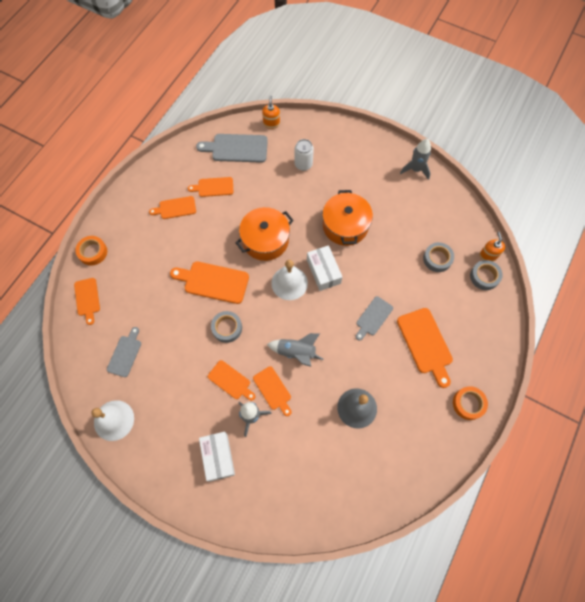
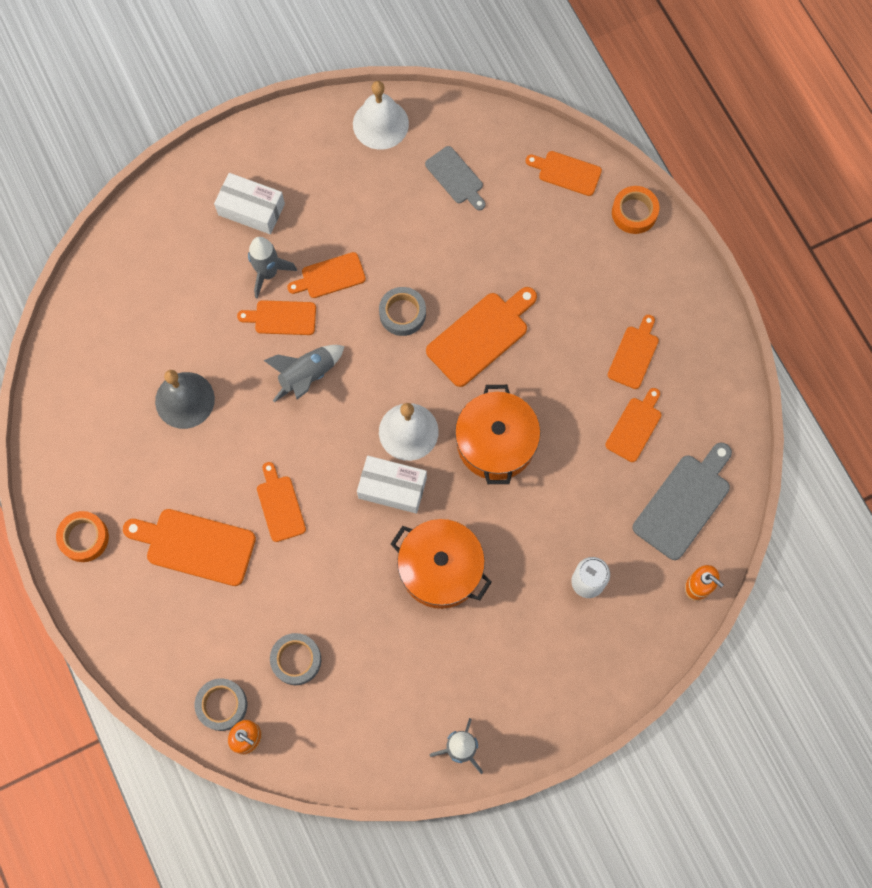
camera: 125 degrees right, 5 degrees up
grey cutting board [356,296,393,341] -> orange cutting board [257,462,306,542]

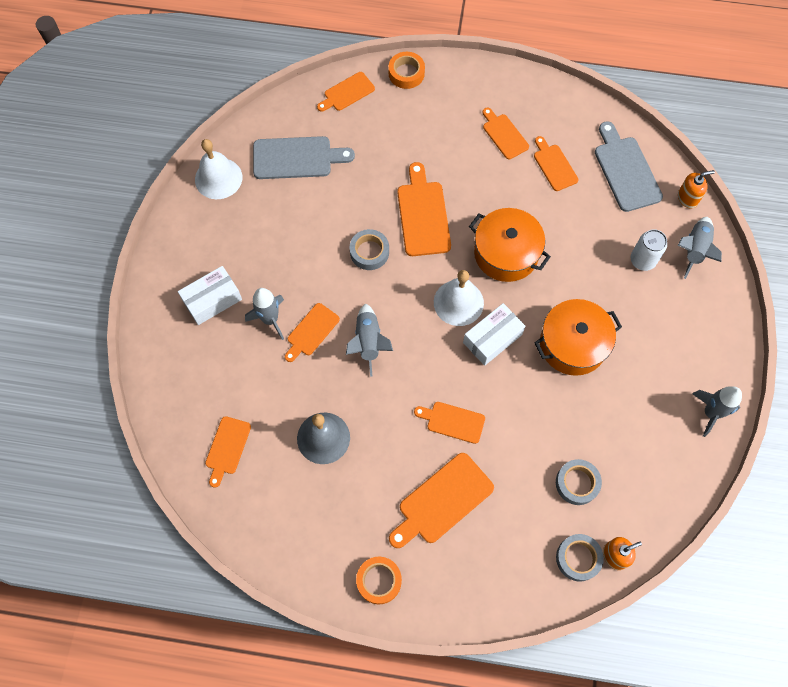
camera: 55 degrees left, 5 degrees down
orange cutting board [287,252,366,298] -> orange cutting board moved to [205,416,251,488]
grey cutting board [425,146,486,210] -> grey cutting board [253,136,355,179], size x1.61
none -> grey rocket [678,217,722,279]

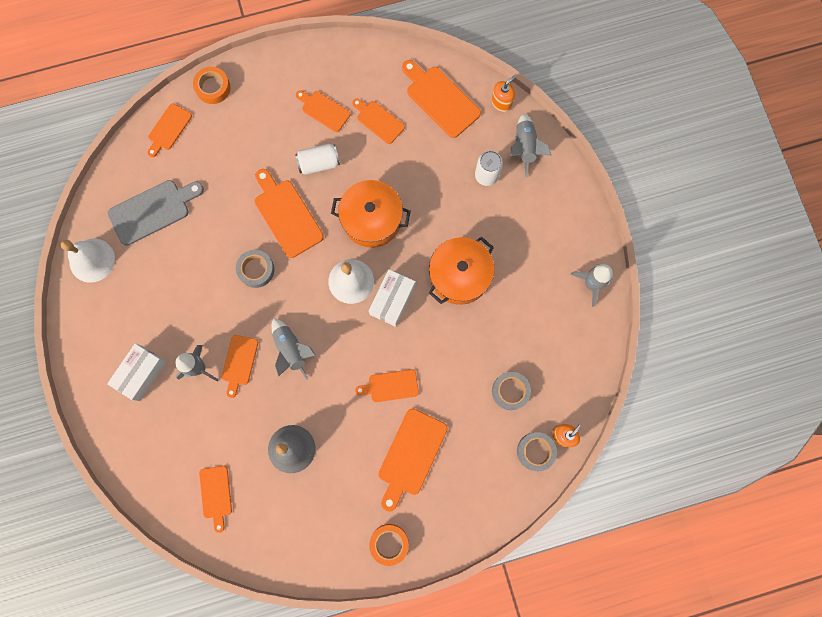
camera: 25 degrees left, 10 degrees up
grey cutting board [595,121,663,212] -> orange cutting board [402,60,481,138]
none -> white can [295,144,340,175]

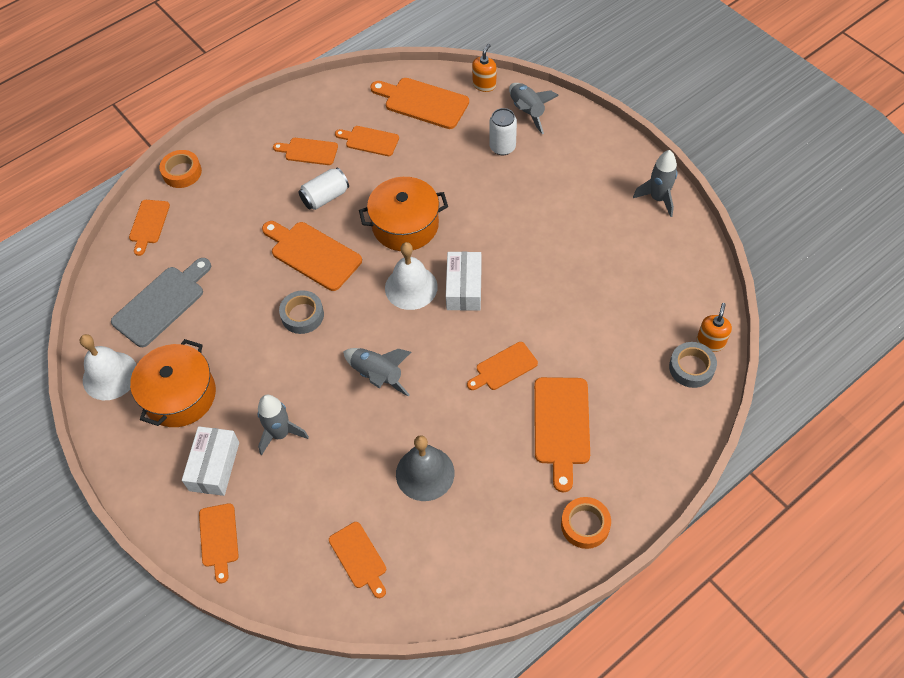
camera: 20 degrees left, 20 degrees down
orange cutting board [222,335,258,398] -> orange cutting board moved to [199,503,239,583]
orange pot [429,236,494,305] -> orange pot moved to [130,339,216,427]
grey tape [492,372,531,410] -> none

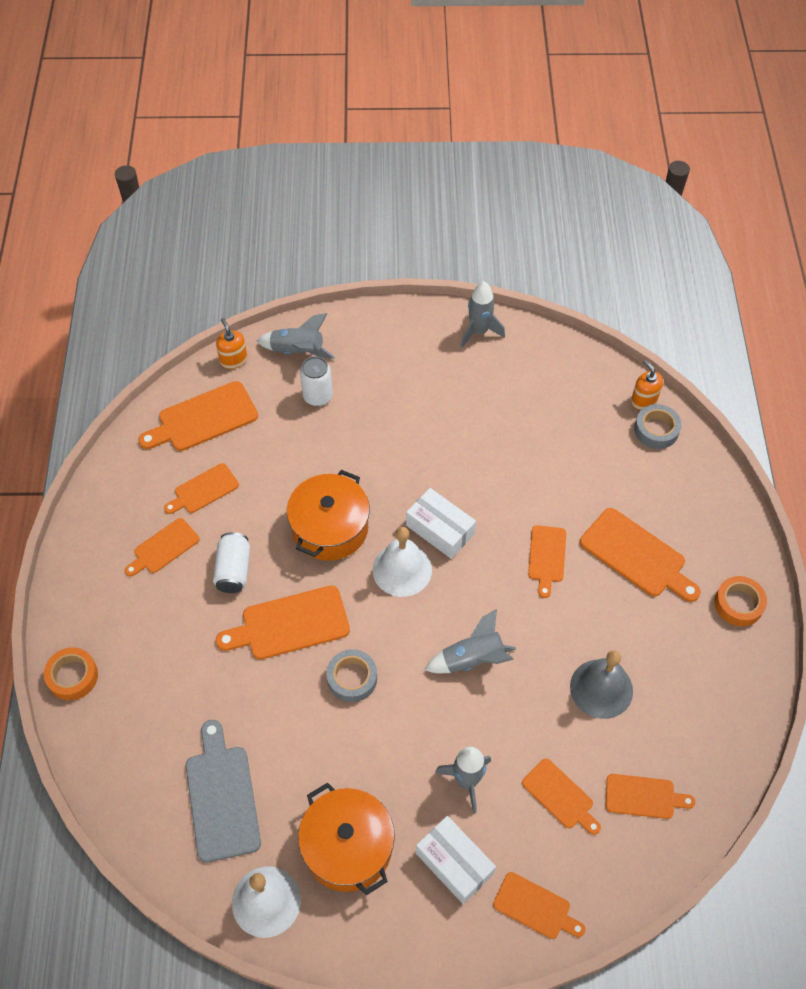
camera: 55 degrees left, 0 degrees up
orange cutting board [129,200,170,256] -> orange cutting board moved to [522,758,601,835]

